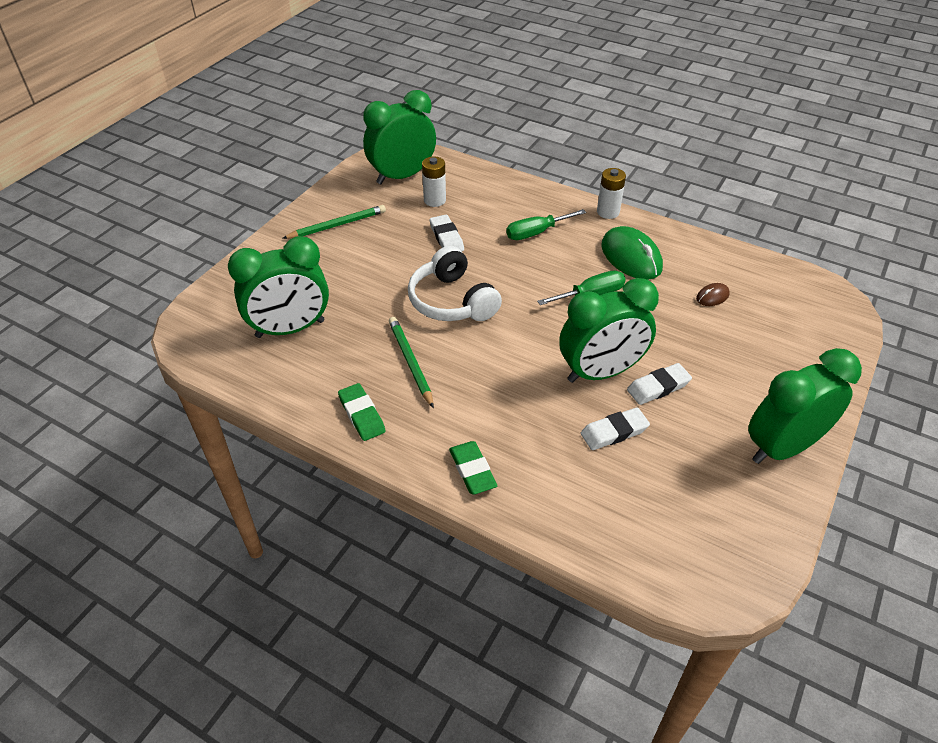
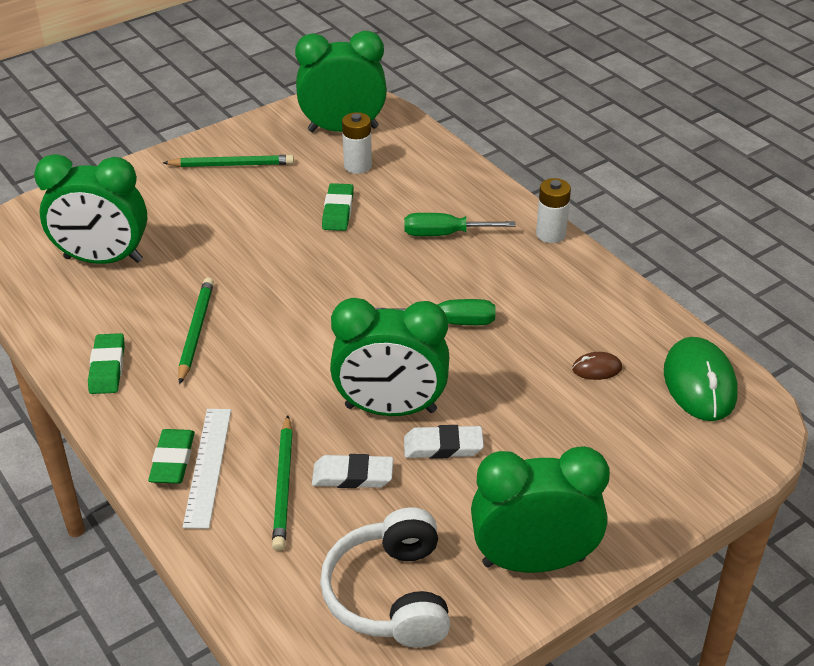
camera: 25 degrees right, 5 degrees down
white headphones [408,246,502,321] -> white headphones moved to [320,508,450,648]
white eraser [430,215,464,251] -> green eraser [322,183,354,231]
green mouse [601,226,663,280] -> green mouse moved to [664,337,738,421]
none -> white ruler [183,409,231,529]
none -> green pencil [272,415,293,551]

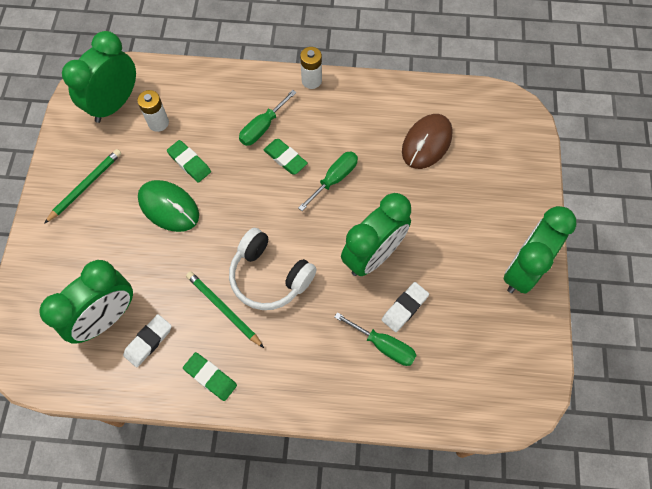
camera: 50 degrees left, 25 degrees up
green eraser [148,429,195,484] -> green eraser moved to [264,139,308,174]
white ruler [183,409,231,529] -> none
green pencil [272,415,293,551] -> green screwdriver [334,312,417,366]
white headphones [320,508,450,648] -> white headphones moved to [229,228,317,310]
white eraser [404,425,484,459] -> white eraser moved to [123,314,172,367]
brown mouse [572,352,622,380] -> brown mouse [402,114,453,169], size x2.12
green mouse [664,337,738,421] -> green mouse moved to [138,180,199,232]

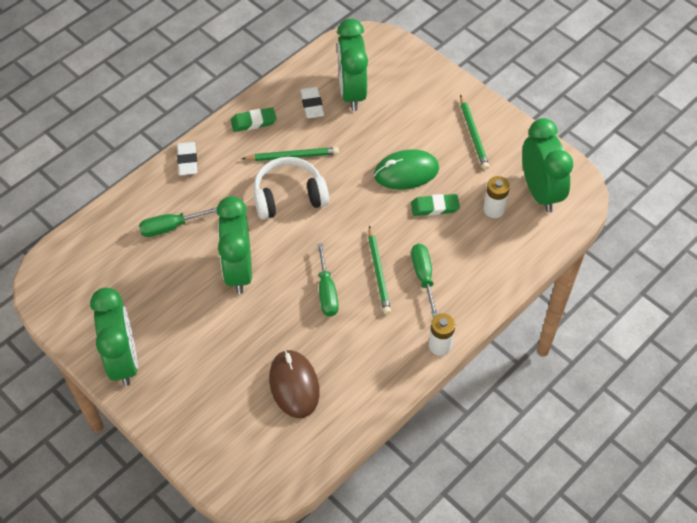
camera: 130 degrees right, 10 degrees down
green eraser [264,139,308,174] -> green pencil [368,225,391,314]
white eraser [382,282,429,332] -> white eraser moved to [177,142,197,175]

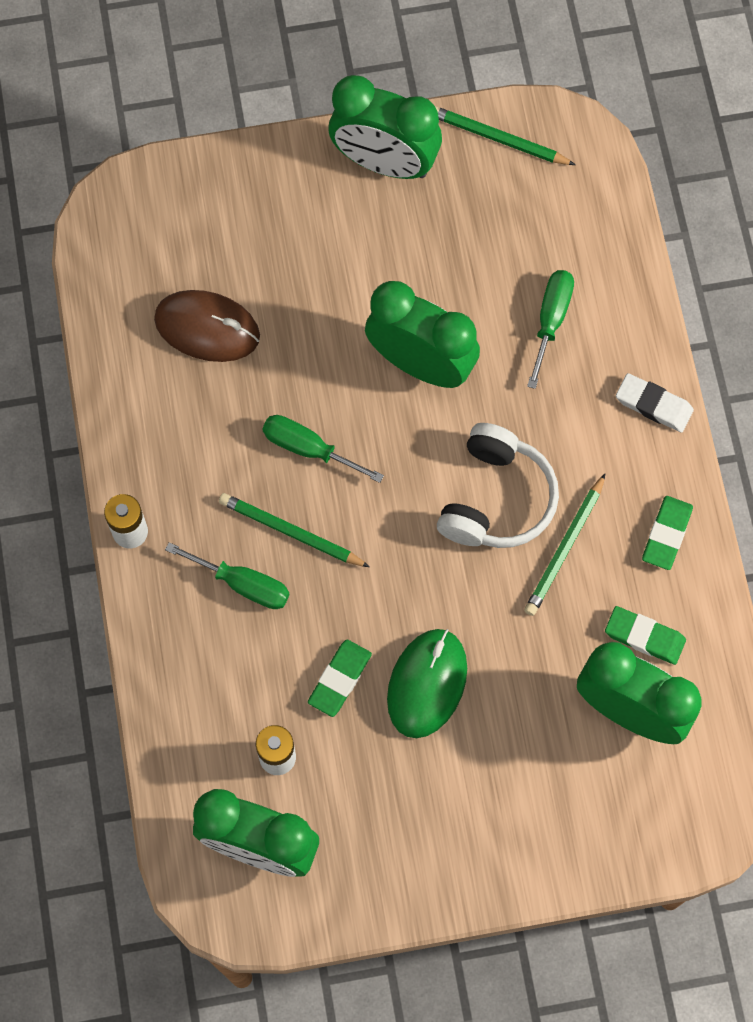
camera: 125 degrees right, 15 degrees up
white eraser [300,87,324,118] -> green eraser [605,606,686,665]
green pencil [460,95,489,170] -> green pencil moved to [435,106,575,165]

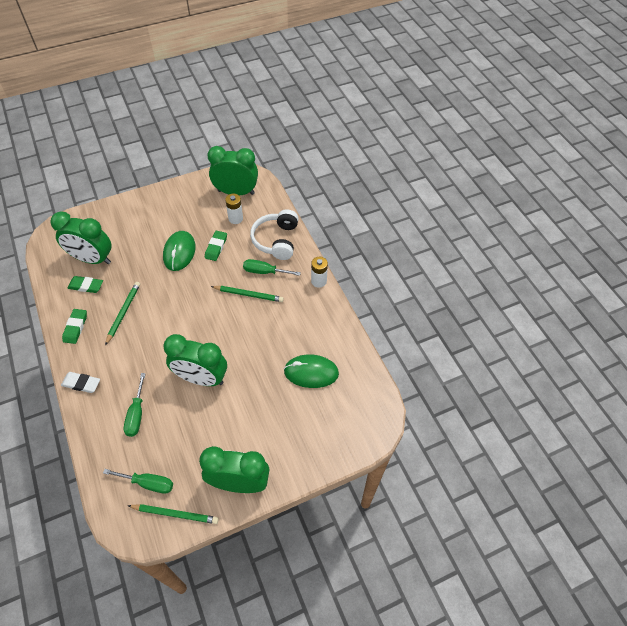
camera: 165 degrees right, 15 degrees down
brown mouse [154,290,260,362] -> green mouse [284,354,339,388]
green screwdriver [262,415,384,483] -> green screwdriver moved to [103,469,173,494]
white headphones [437,423,559,548] -> white headphones moved to [250,209,299,260]

